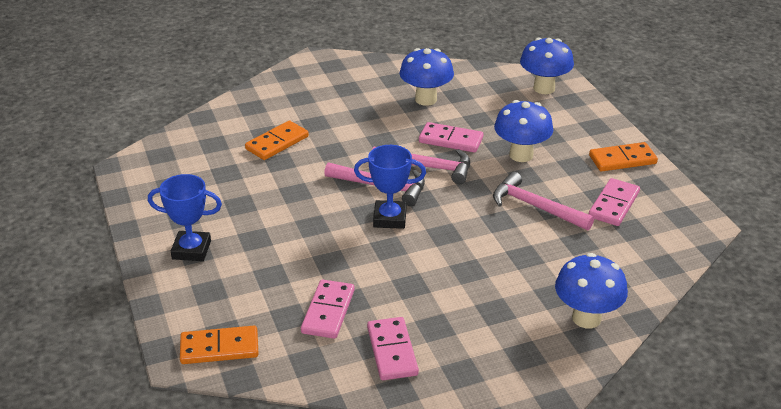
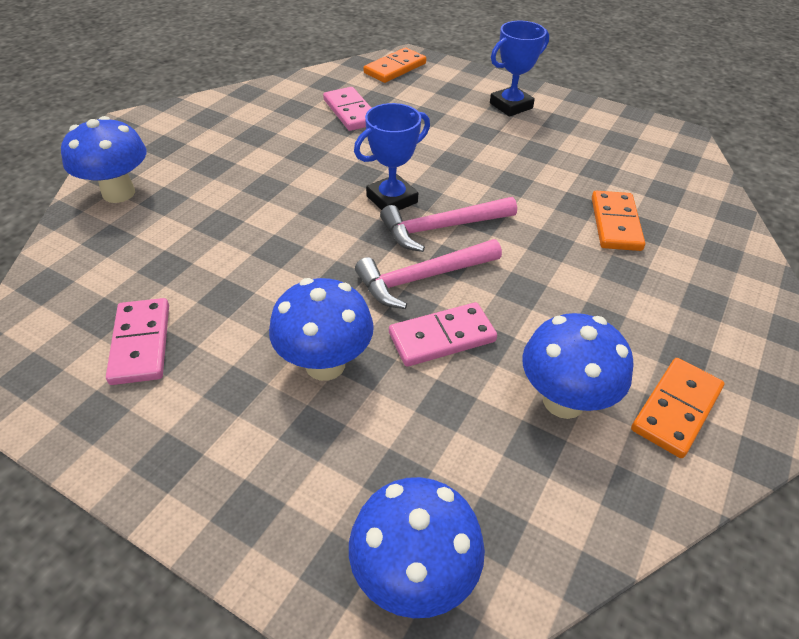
camera: 140 degrees right, 10 degrees up
pink domino [367,317,419,380] -> none
pink hammer [493,172,594,231] -> none
orange domino [589,142,658,172] -> orange domino moved to [631,358,724,458]

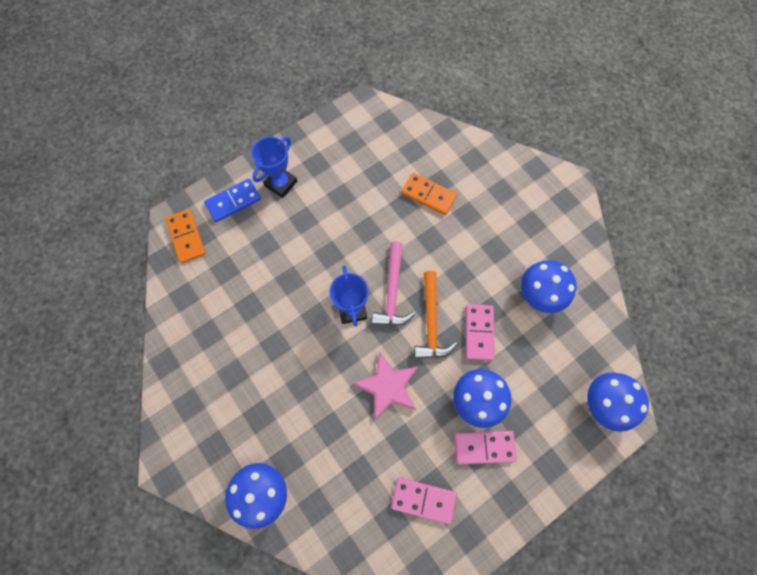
camera: 65 degrees left, 25 degrees up
pink domino [323,87,371,131] -> pink domino moved to [454,431,517,464]
pink hammer [355,239,502,309] -> orange hammer [414,271,457,359]
blue trophy [490,21,549,117] -> blue trophy turned 45 degrees clockwise [251,137,297,198]
orange domino [631,358,724,458] -> none
none -> blue domino [204,179,261,222]
none -> pink star [352,351,418,420]

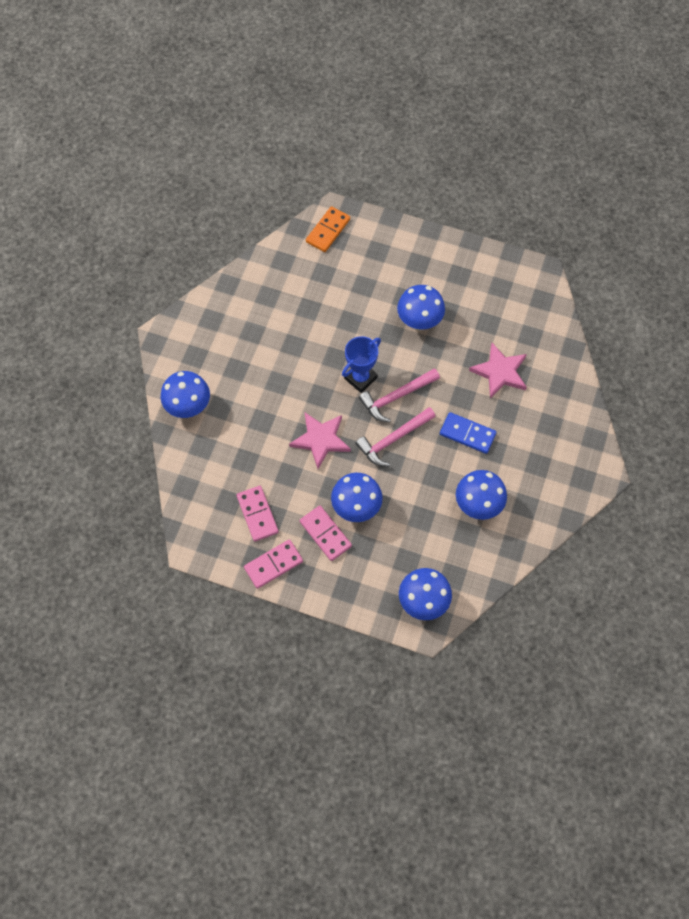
camera: 55 degrees right, 5 degrees down
blue domino [204,179,261,222] -> blue domino moved to [440,412,496,454]
blue trophy [251,137,297,198] -> none
orange domino [401,173,457,215] -> pink star [469,343,527,398]
orange hammer [414,271,457,359] -> pink hammer [355,407,436,466]
pink domino [466,304,495,361] -> pink domino moved to [244,539,303,589]
none -> blue mushroom [397,285,445,330]

